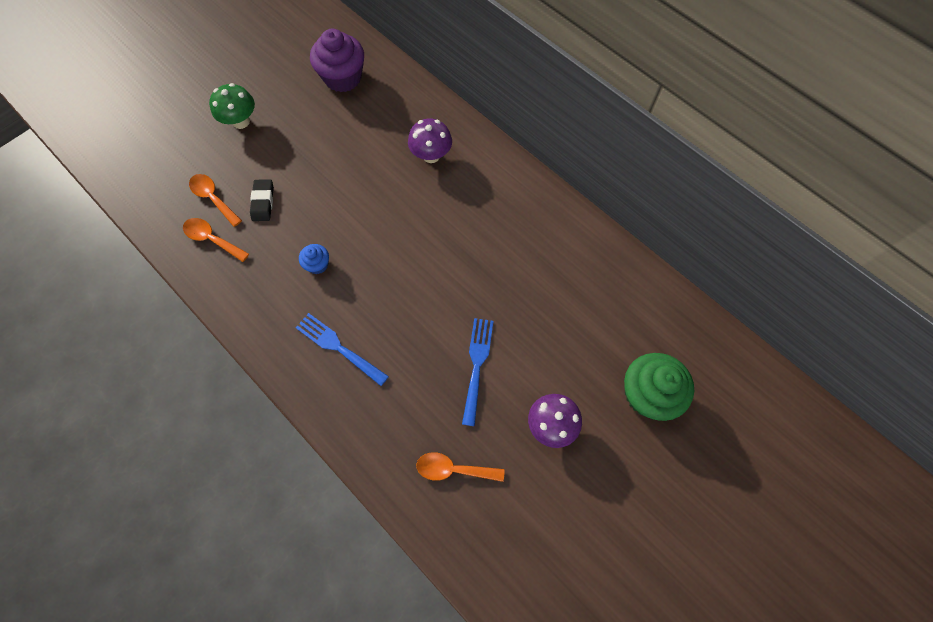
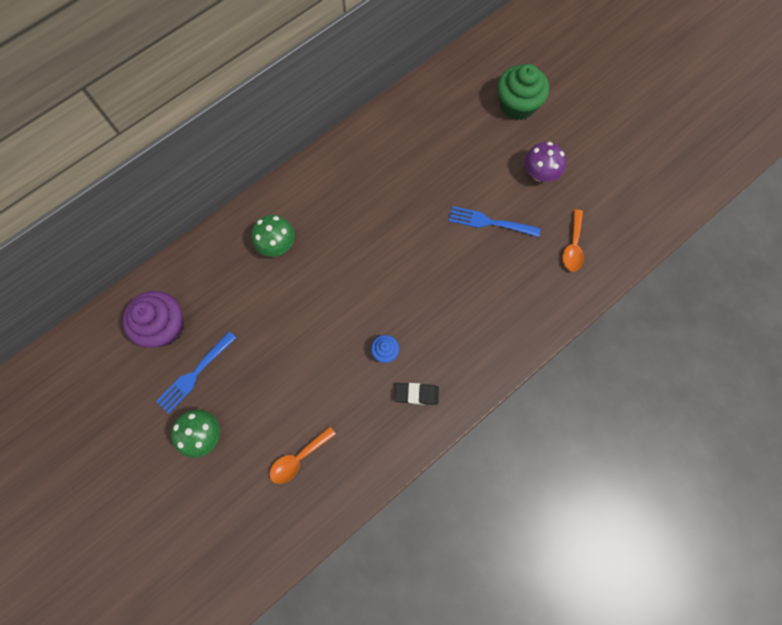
camera: 85 degrees left, 5 degrees up
orange spoon [183,218,249,262] -> none
black eraser [250,179,274,221] -> black eraser moved to [395,383,439,405]
blue fork [296,313,389,386] -> blue fork moved to [156,331,236,414]
purple mushroom [408,119,452,163] -> green mushroom [251,215,295,257]

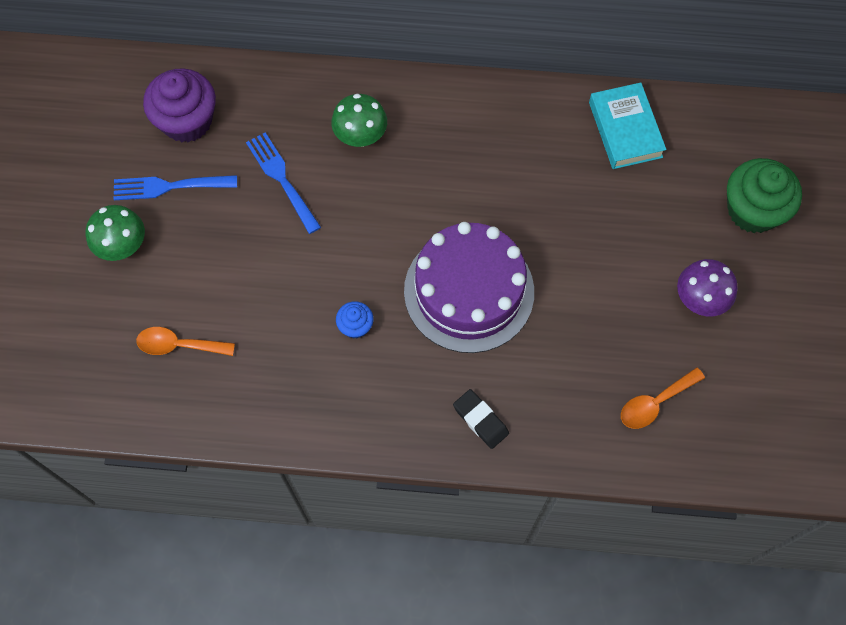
camera: 45 degrees right, 5 degrees down
black eraser [395,383,439,405] -> black eraser moved to [453,389,509,449]
blue fork [449,206,541,237] -> blue fork moved to [246,132,321,234]
none -> purple cake [404,222,534,353]
none -> turquoise book [589,82,666,169]

